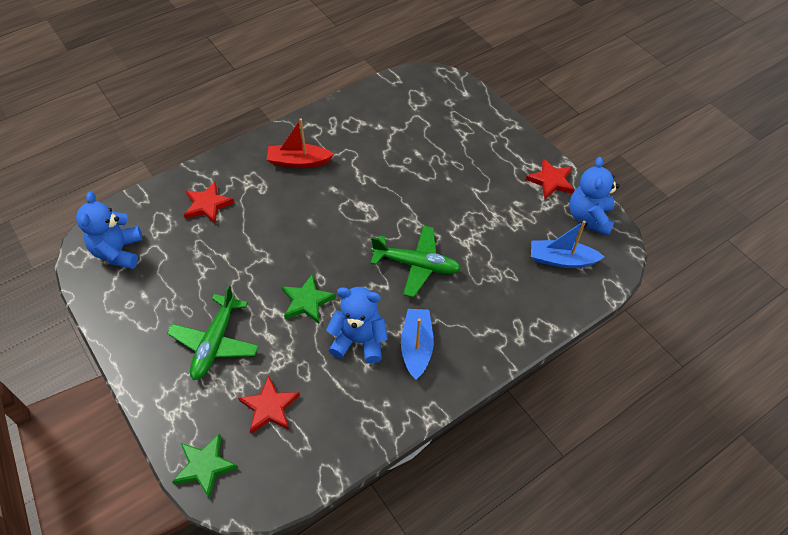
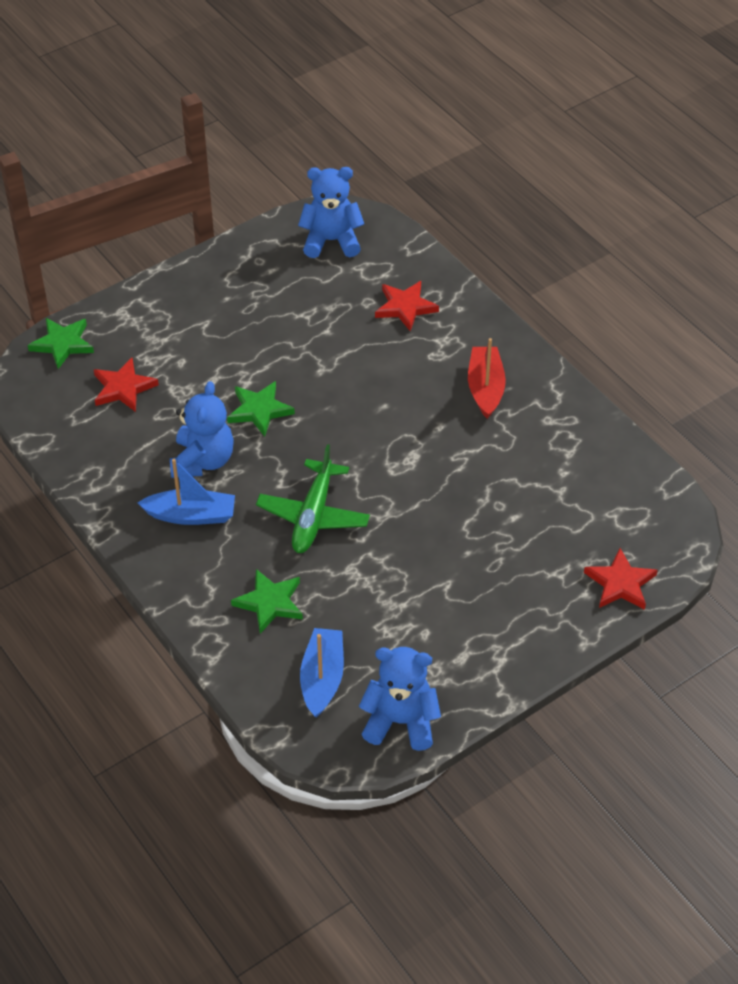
camera: 90 degrees right, 5 degrees down
green plane [167,285,259,380] -> none
red star [526,158,575,199] -> red star moved to [584,548,658,610]
none -> green star [231,569,303,634]

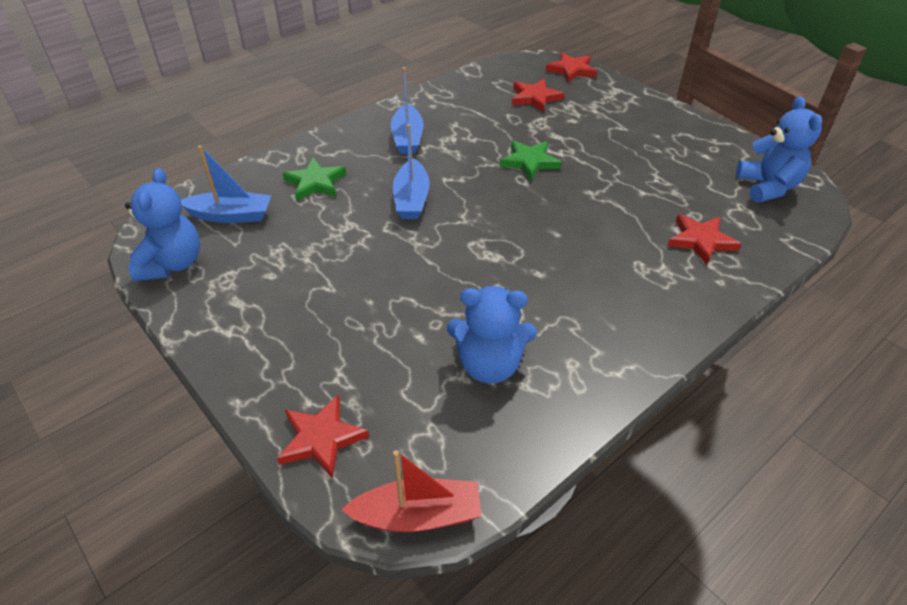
camera: 85 degrees right, 5 degrees down
green star [28,318,94,369] -> red star [546,52,597,83]
blue teddy bear [170,381,234,478] -> blue teddy bear moved to [447,286,537,383]
green plane [256,444,370,553] -> blue boat [393,124,430,219]
red boat [468,338,506,419] -> red boat moved to [341,450,481,532]

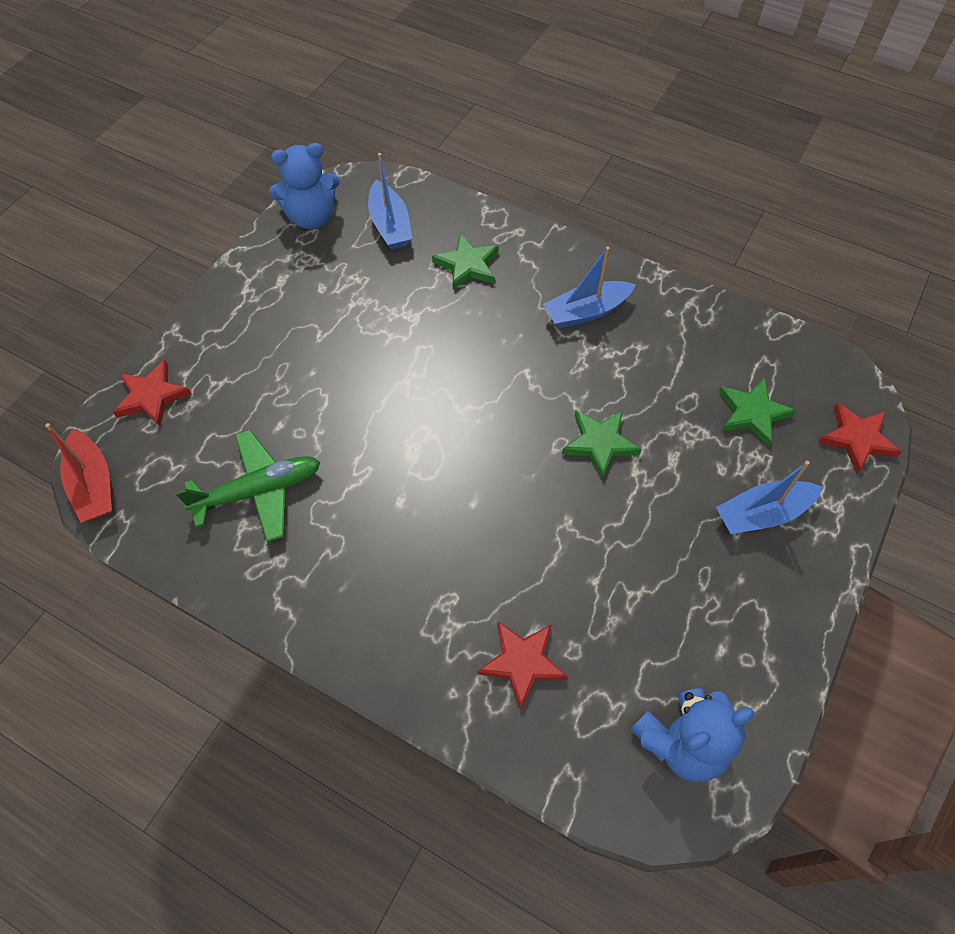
camera: 70 degrees right, 15 degrees up
blue boat [393,124,430,219] -> blue boat moved to [716,461,822,534]
blue teddy bear [447,286,537,383] -> green plane [175,430,320,542]
red star [512,79,564,113] -> green star [719,377,796,447]

